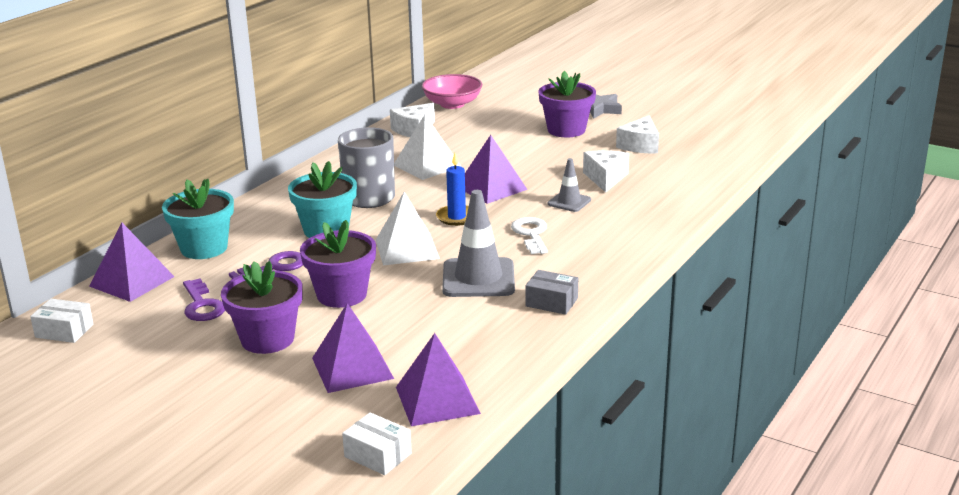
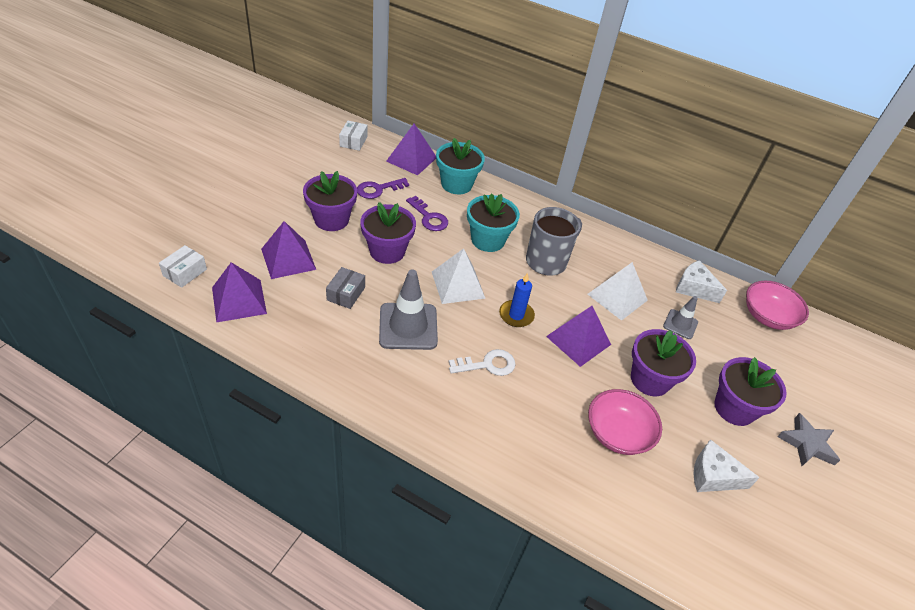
camera: 80 degrees right, 20 degrees up
grey box [525,270,578,315] -> grey box moved to [326,267,365,309]
grey traffic cone [548,158,591,212] -> grey traffic cone moved to [663,296,698,339]
white cheese [583,150,629,193] -> pink bowl [588,389,662,455]
none -> purple flower pot [631,329,696,396]

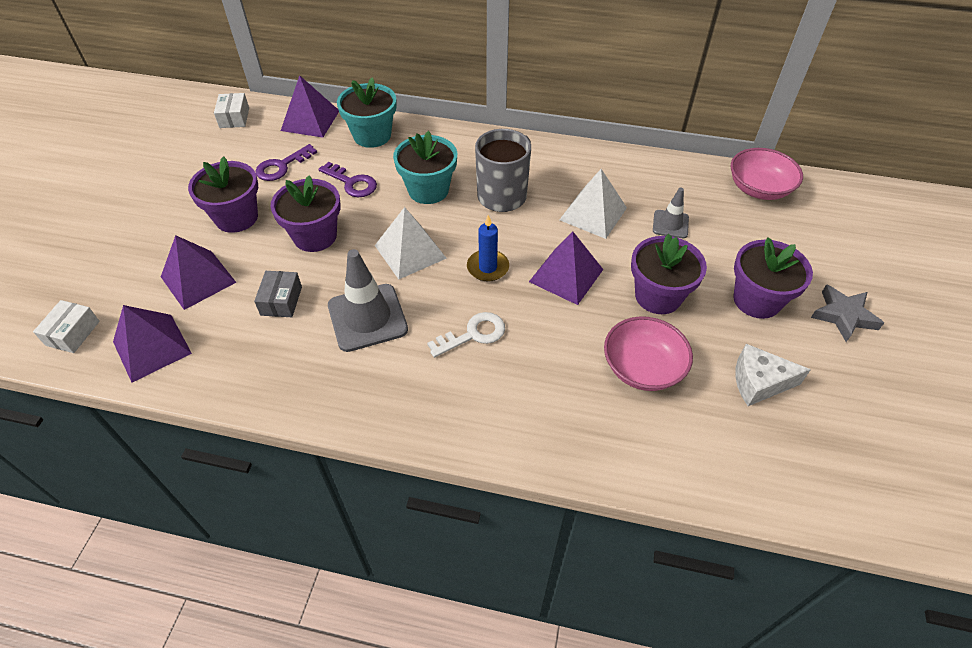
camera: 10 degrees left, 5 degrees up
white cheese [676,260,727,303] -> none

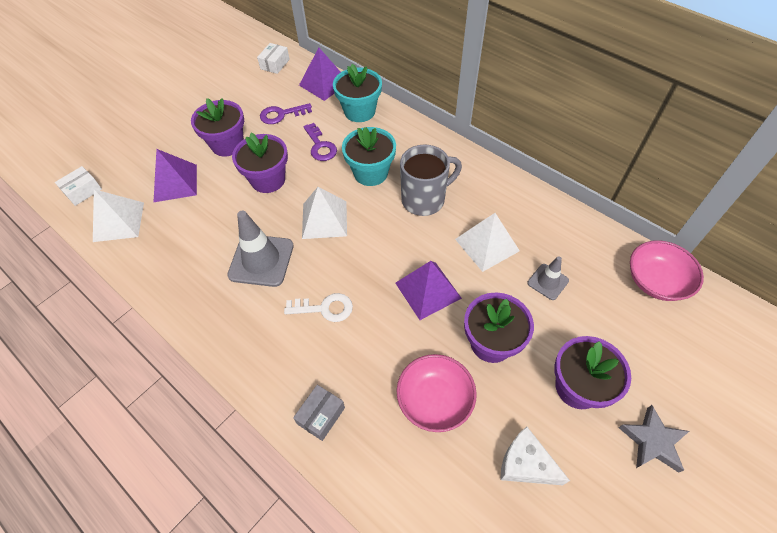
camera: 30 degrees right, 5 degrees up
purple pyramid [113,305,192,383] -> white pyramid [93,189,144,242]
grey box [254,271,302,317] -> grey box moved to [293,385,345,441]
blue candle [467,215,509,282] -> none

